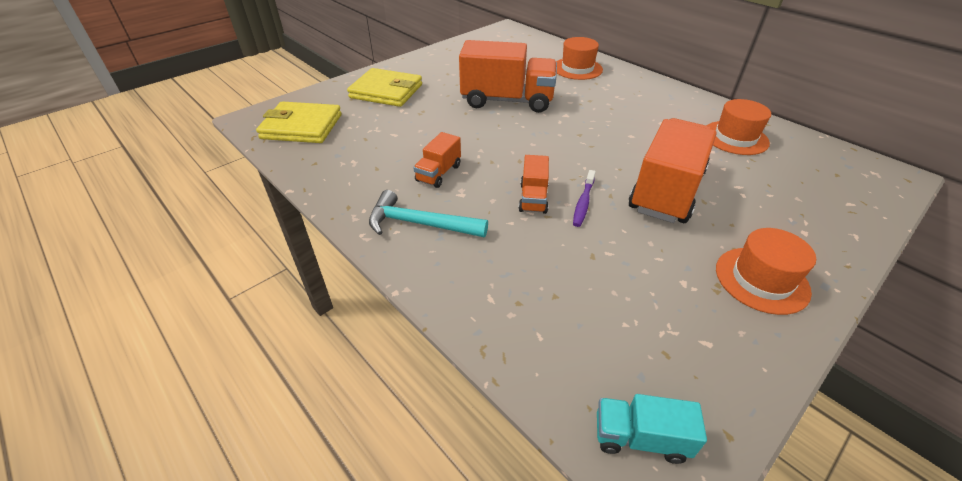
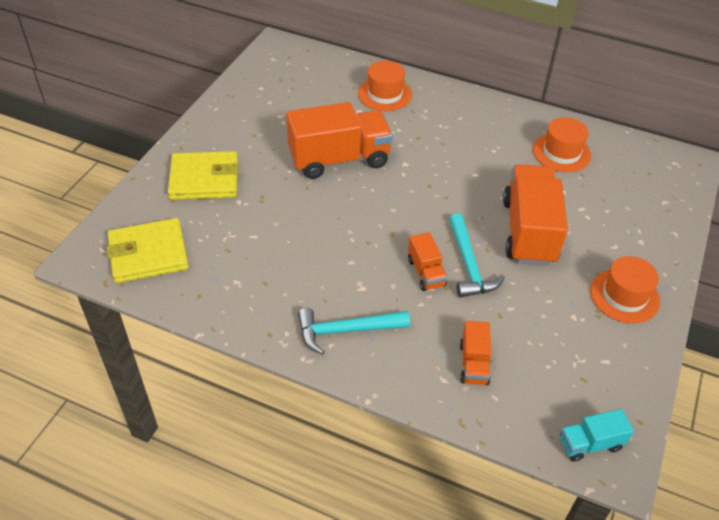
camera: 25 degrees left, 5 degrees up
orange truck [413,132,461,188] -> orange truck moved to [460,321,491,385]
purple toothbrush [573,170,596,227] -> turquoise hammer [449,213,505,298]

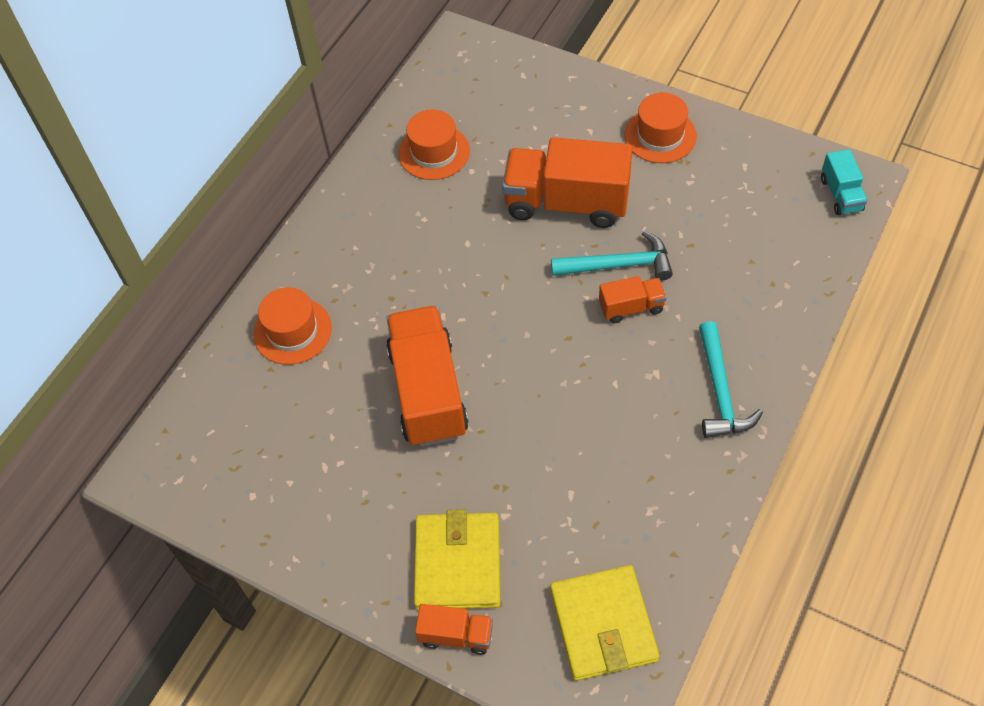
camera: 80 degrees left, 10 degrees up
orange truck [460,321,491,385] -> orange truck moved to [415,604,493,655]

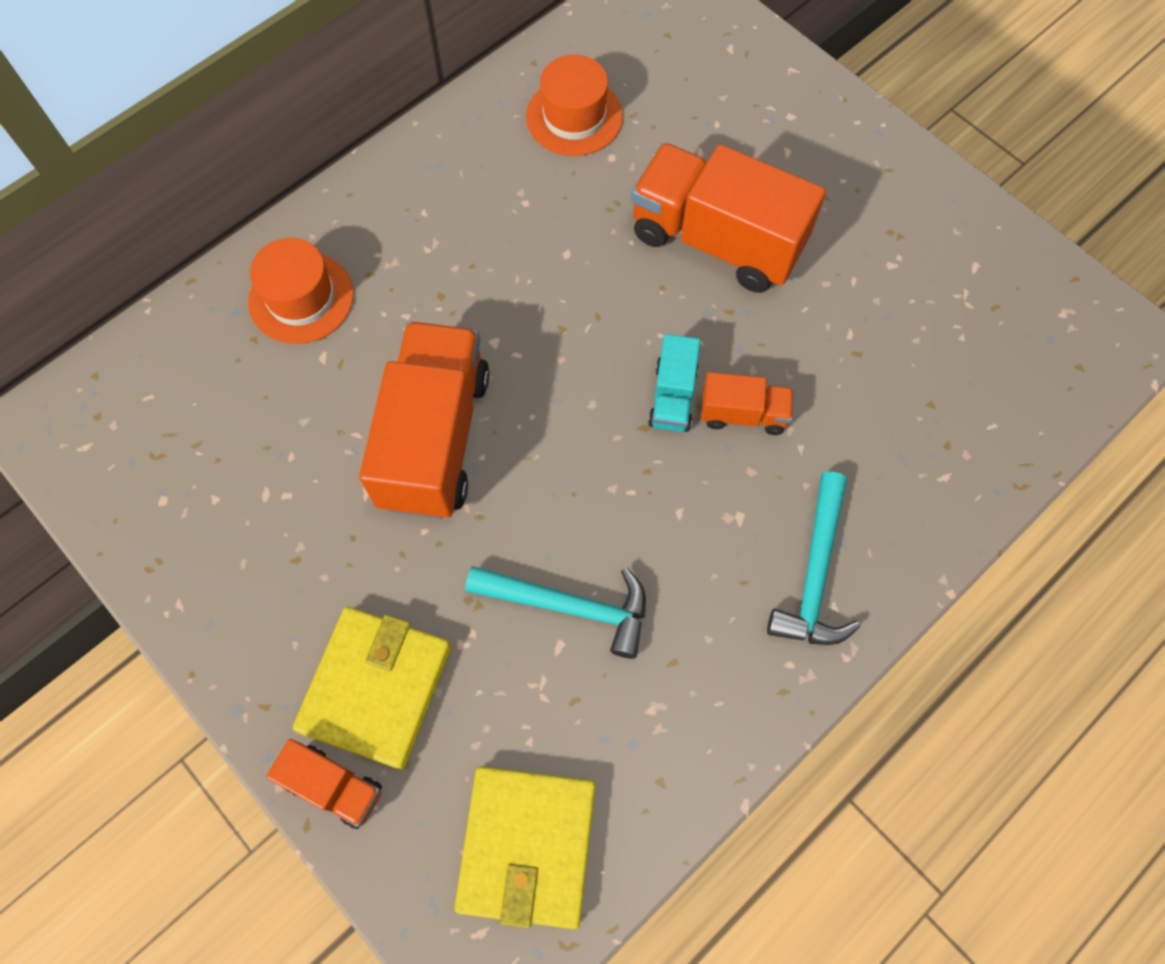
camera: 15 degrees right, 10 degrees up
turquoise hammer [551,231,673,280] -> turquoise hammer moved to [465,566,646,659]
orange hat [625,93,697,163] -> none
turquoise truck [821,149,867,215] -> turquoise truck moved to [648,334,700,432]

